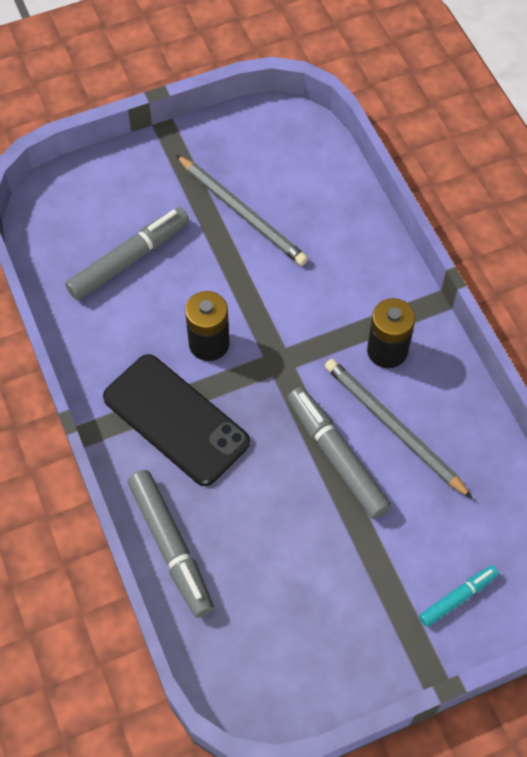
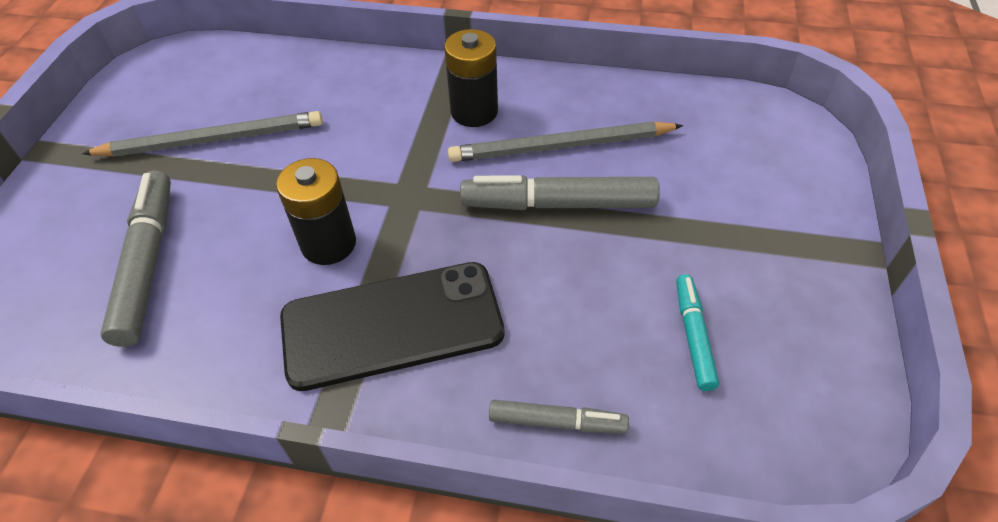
camera: 55 degrees left, 10 degrees down
grey marker [128,470,214,618] -> grey marker [489,400,629,434], size x0.57
turquoise marker [419,565,499,627] -> turquoise marker moved to [676,274,719,391]

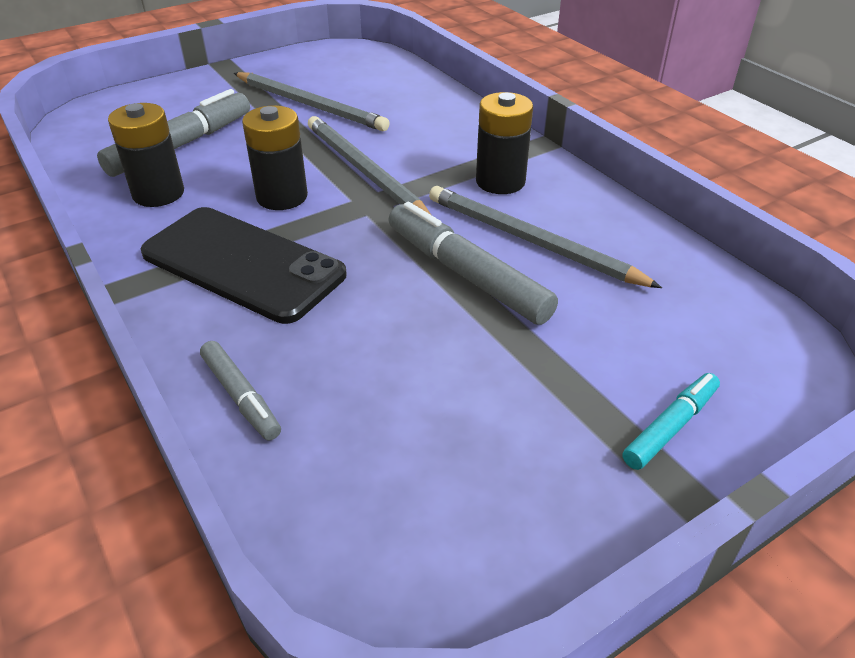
camera: 45 degrees right, 10 degrees down
turquoise marker [676,274,719,391] -> turquoise marker moved to [623,373,720,470]
none -> black battery [108,103,184,207]
none -> grey pencil [308,116,431,215]

